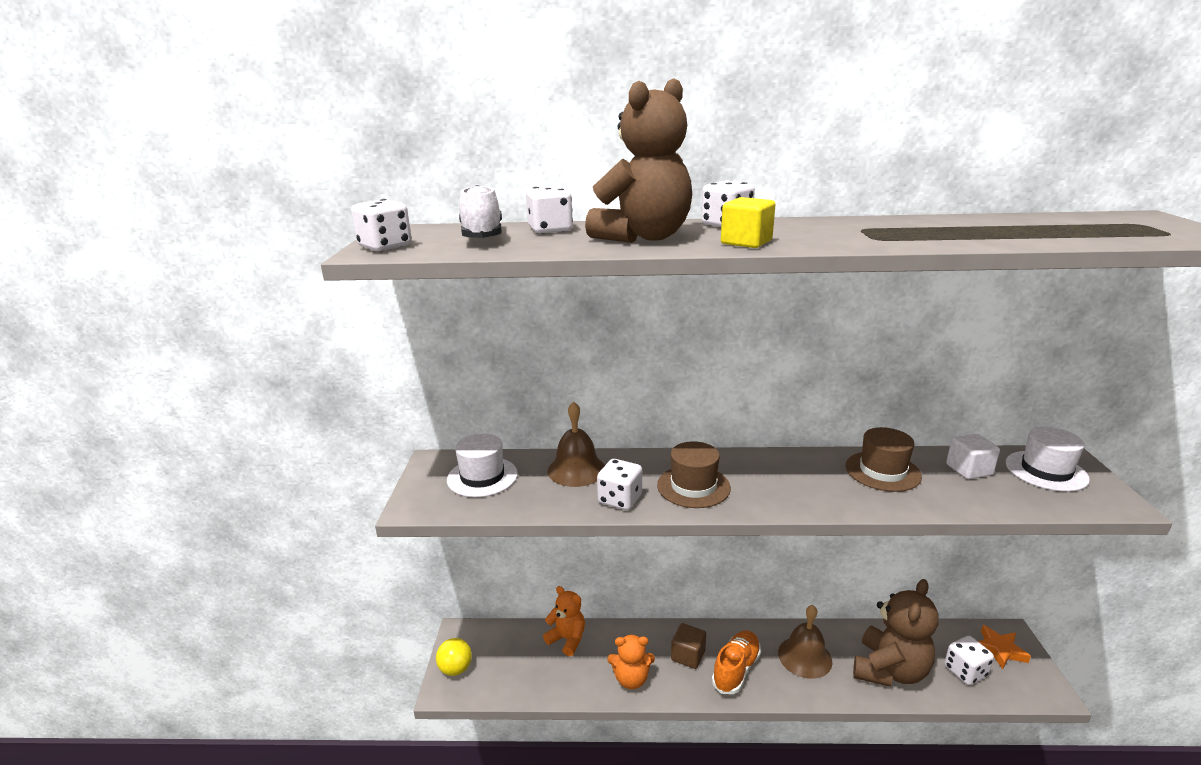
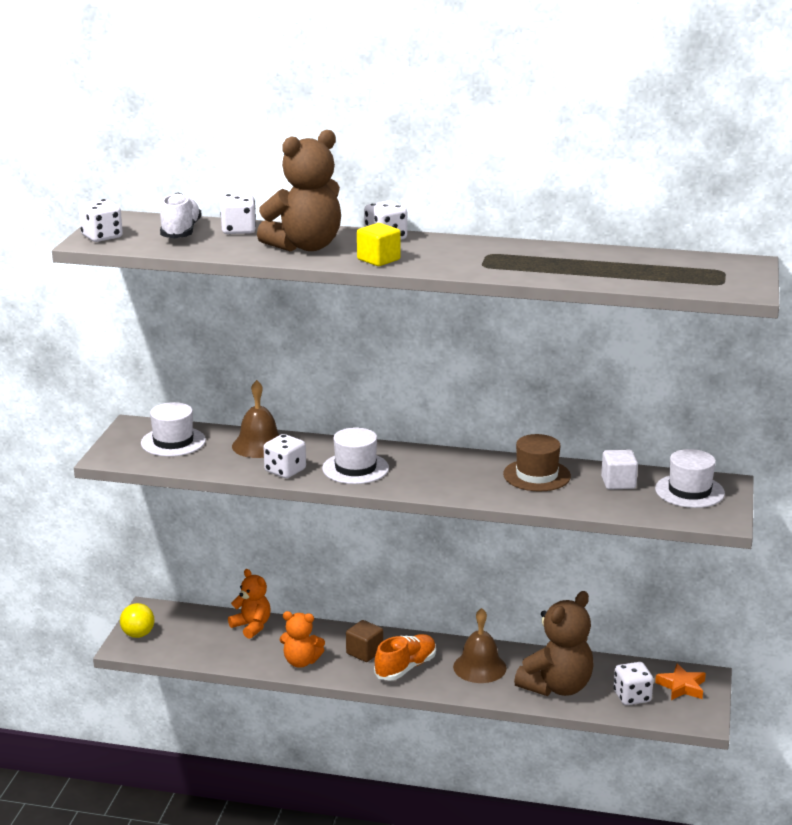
camera: 10 degrees right, 0 degrees up
brown hat [657,441,731,508] -> white hat [322,427,389,484]

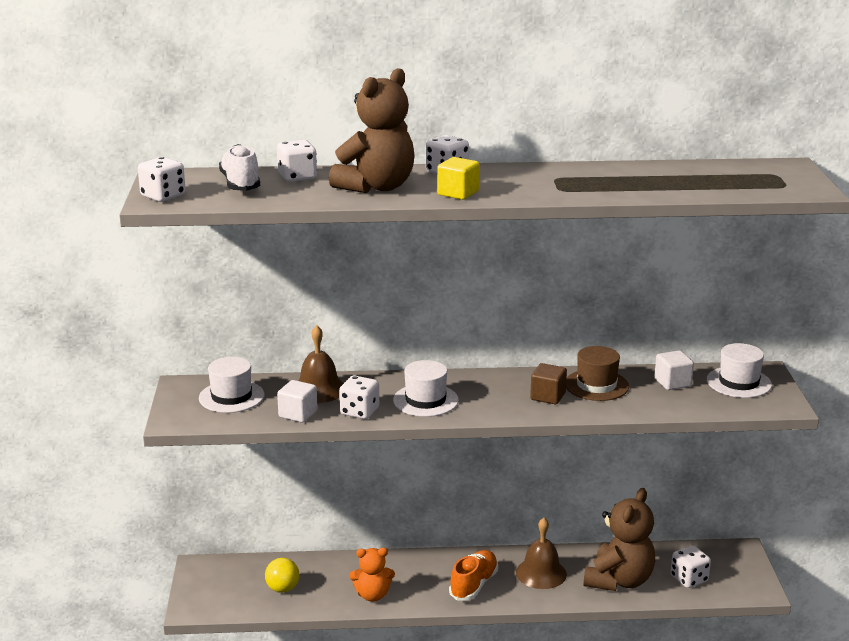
camera: 15 degrees left, 0 degrees up
yellow ball [120,603,154,638] -> yellow ball moved to [265,558,299,593]
orange teddy bear [228,569,271,639] -> none
brown cube [346,620,383,662] -> brown cube moved to [530,363,567,404]
orange star [655,663,706,700] -> none
none -> white cube [277,380,318,423]

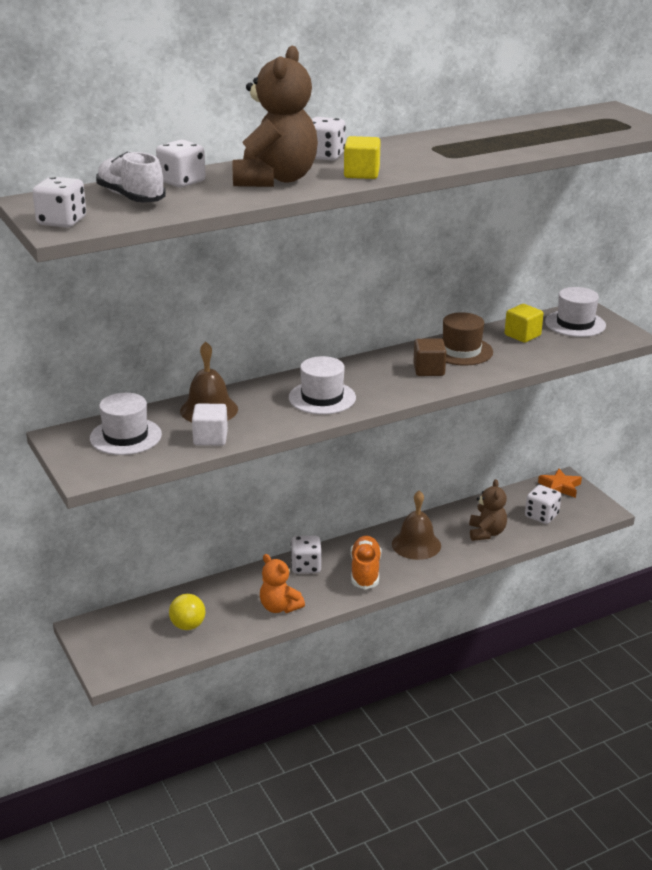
camera: 25 degrees left, 5 degrees up
white dice [339,375,379,419] -> white dice moved to [291,536,321,574]
orange teddy bear [349,548,395,602] -> orange teddy bear turned 75 degrees clockwise [260,554,305,613]
brown teddy bear [584,488,655,591] -> brown teddy bear [469,479,507,541], size x0.59
white cube [654,350,694,390] -> yellow cube [505,304,544,343]
none -> orange star [538,468,582,498]

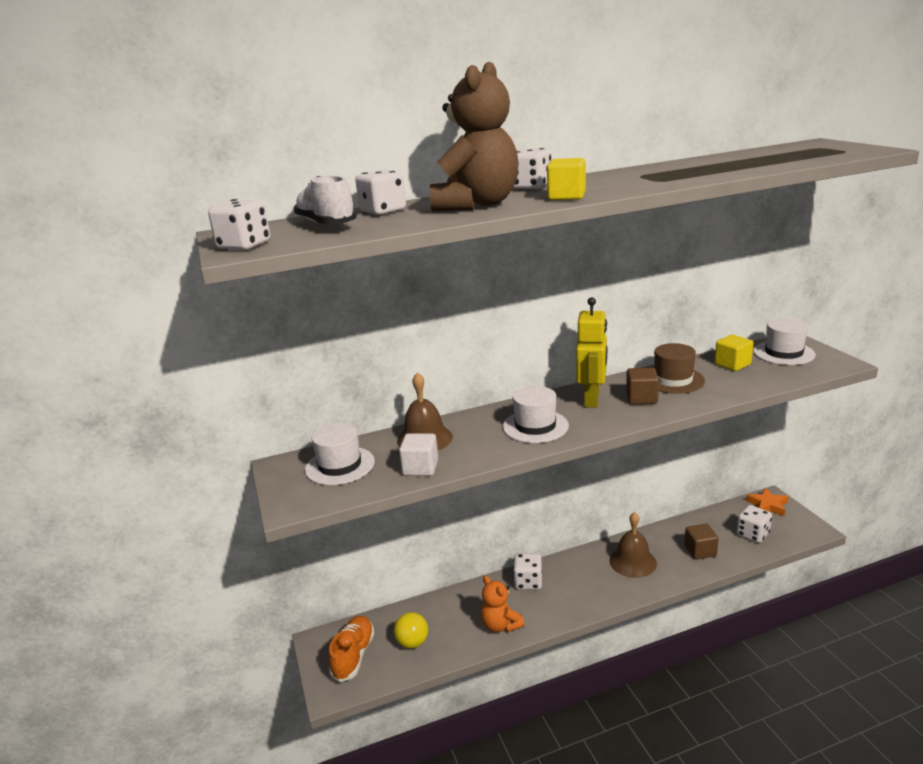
camera: 10 degrees right, 5 degrees down
orange shoe [350,536,381,589] -> orange shoe moved to [329,616,375,682]
brown teddy bear [469,479,507,541] -> brown cube [684,524,719,560]
none -> yellow robot [576,297,607,408]

